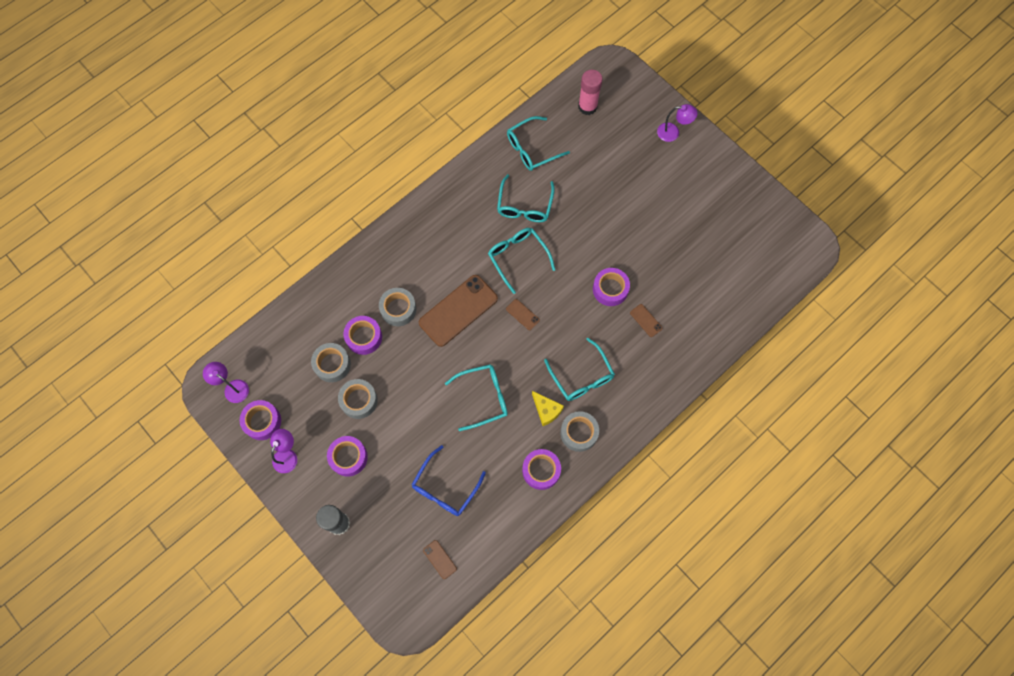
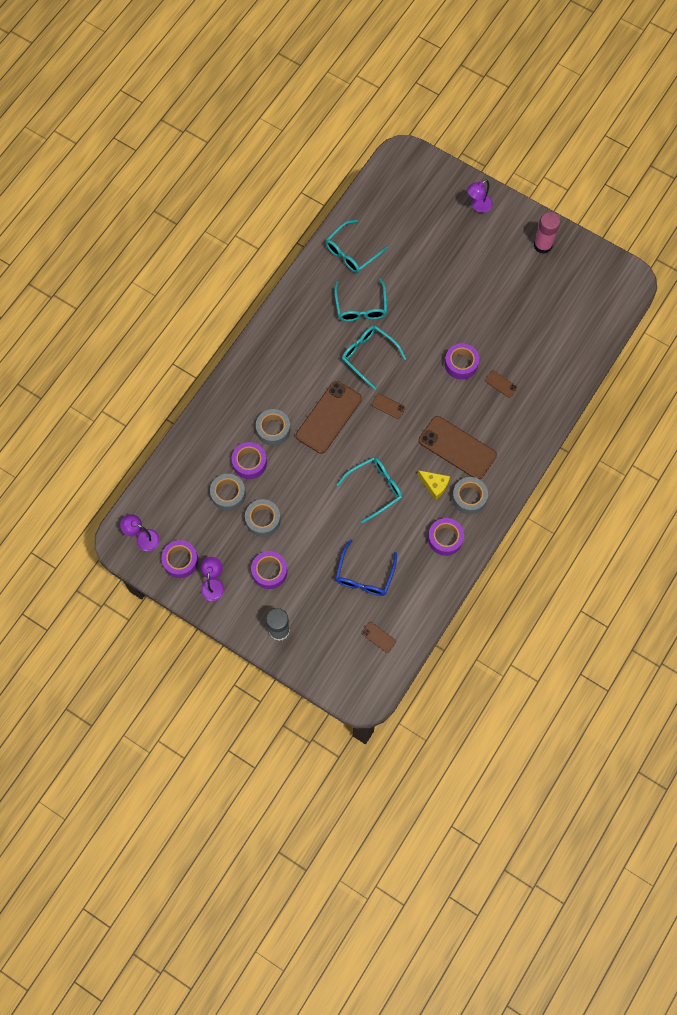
camera: 15 degrees left, 0 degrees up
turquoise glasses [544,338,615,401] -> brown phone [419,416,497,480]
pink glue stick [578,70,603,115] -> pink glue stick moved to [534,212,560,254]
purple lamp [657,104,698,142] -> purple lamp turned 150 degrees clockwise [467,180,493,213]

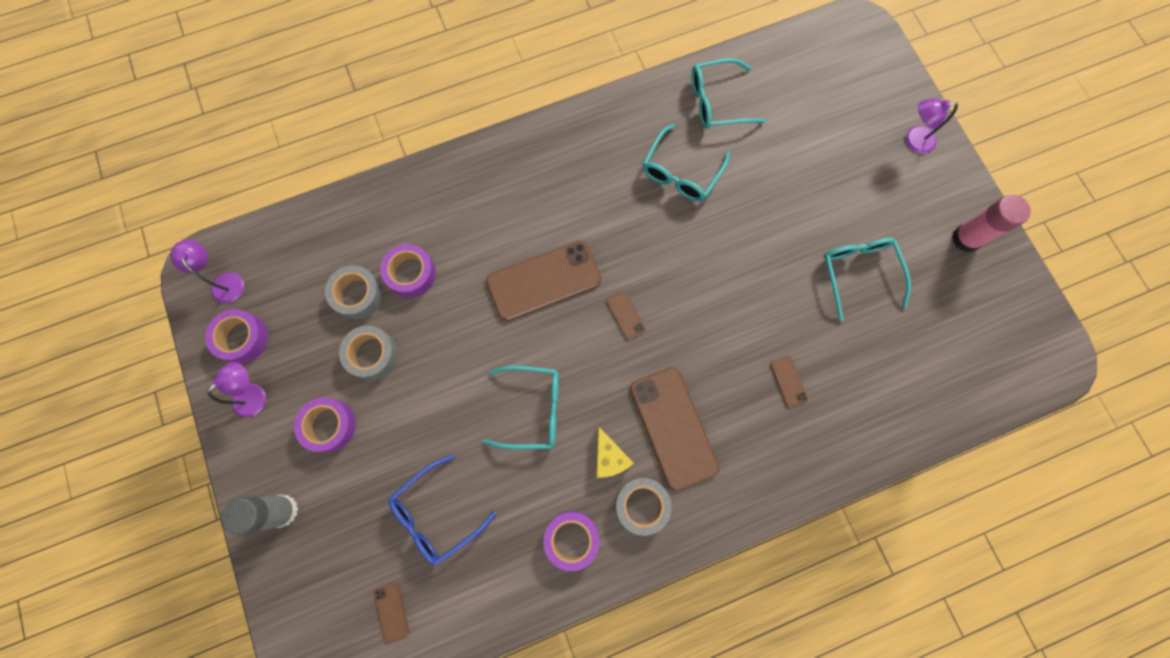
camera: 35 degrees right, 5 degrees up
grey tape [256,409,290,446] -> none
turquoise glasses [342,326,406,390] -> turquoise glasses moved to [823,238,911,321]
purple tape [445,343,479,380] -> none

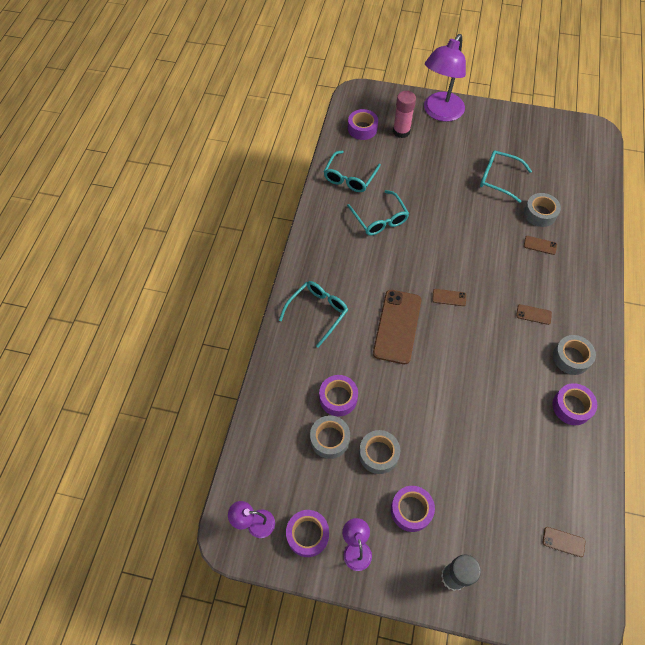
camera: 55 degrees left, 15 degrees down
blue glasses [389,454,497,566] -> none
turquoise glasses [483,365,559,449] -> turquoise glasses moved to [279,281,348,348]
yellow cheese [596,427,634,478] -> none
brown phone [630,367,719,491] -> brown phone [516,304,552,325], size x0.43
purple lamp [905,98,958,154] -> purple lamp [424,34,466,122], size x2.12
pink glue stick [952,195,1031,252] -> pink glue stick moved to [393,91,416,138]
none -> purple tape [348,109,378,140]
none -> grey tape [524,193,561,227]

